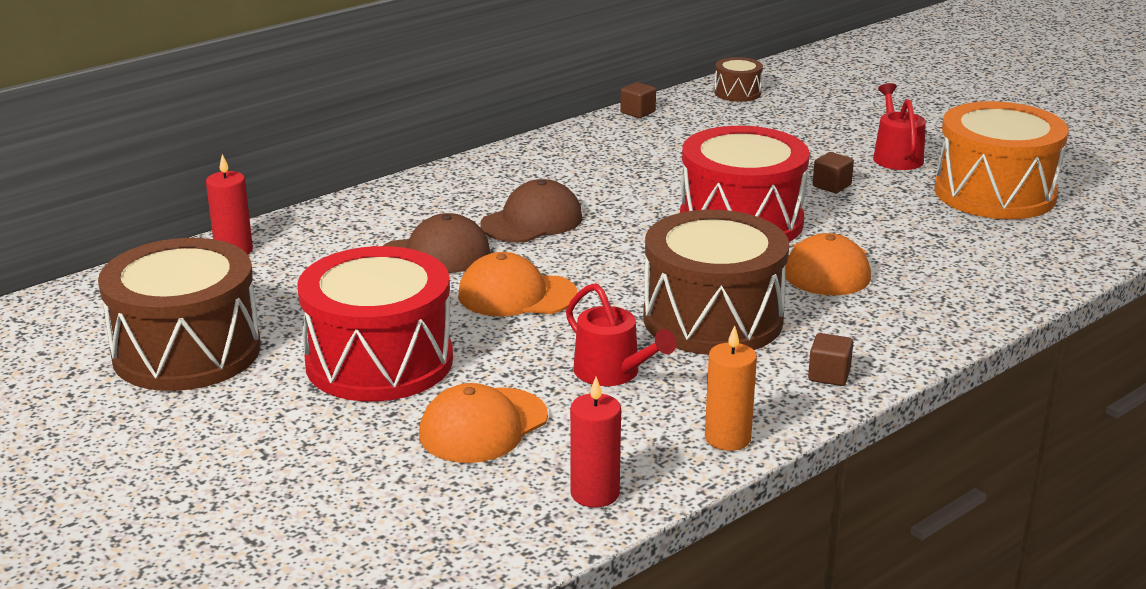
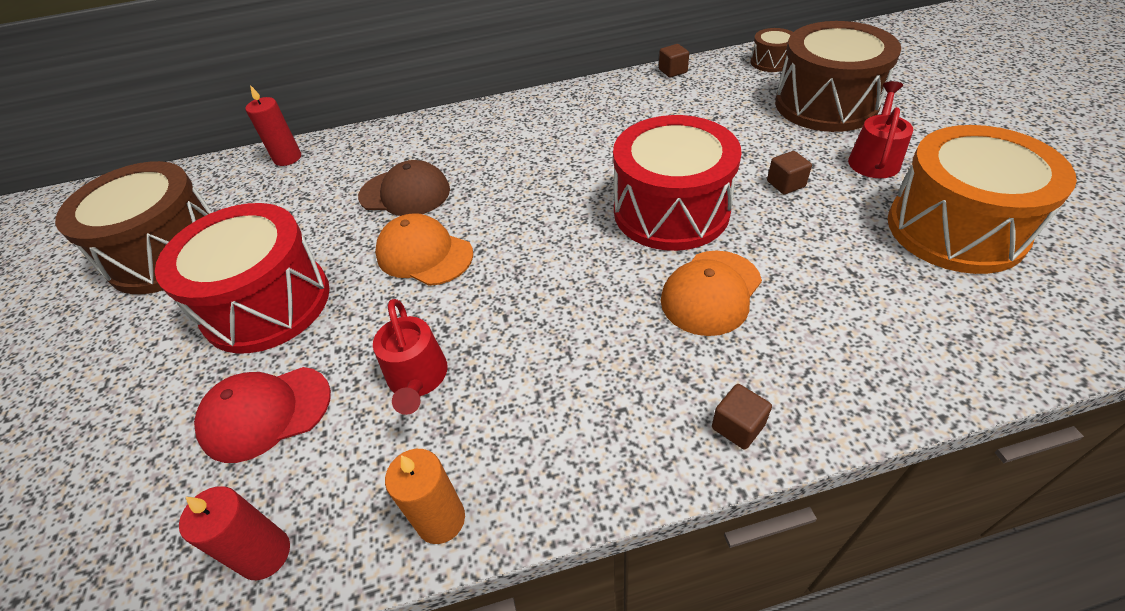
camera: 30 degrees right, 20 degrees up
orange cap [419,383,548,463] -> red cap [194,367,331,463]
brown cap [480,179,583,242] -> none
brown drum [643,210,789,355] -> brown drum moved to [775,21,901,132]
brown cube [808,333,853,386] -> brown cube moved to [712,384,772,449]

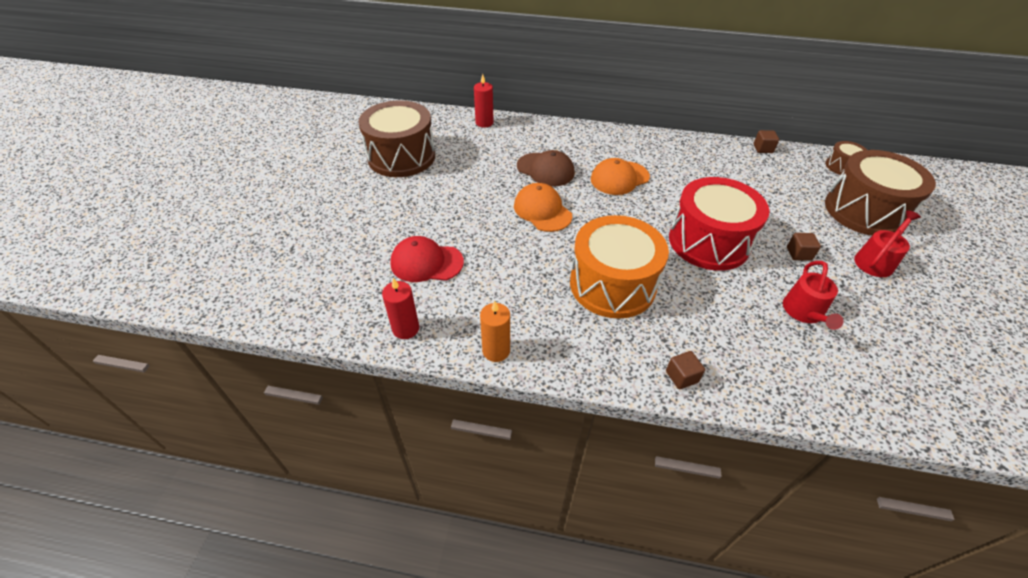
camera: 20 degrees right, 0 degrees up
red drum [155,203,330,353] -> none
red watering can [373,299,448,415] -> red watering can moved to [783,261,844,330]
orange cap [661,250,762,336] -> orange cap moved to [591,158,650,195]
orange drum [888,125,1077,274] -> orange drum moved to [570,215,669,319]

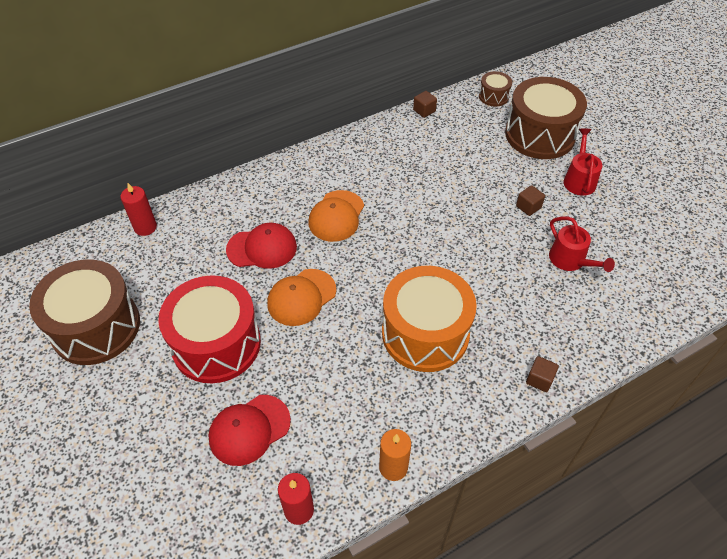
camera: 40 degrees left, 5 degrees up
orange cap [514,183,572,232] -> orange cap turned 60 degrees counterclockwise [267,269,336,326]
brown cap [517,150,575,186] -> red cap [226,223,297,269]
red drum [669,177,769,271] -> red drum moved to [158,275,261,383]

